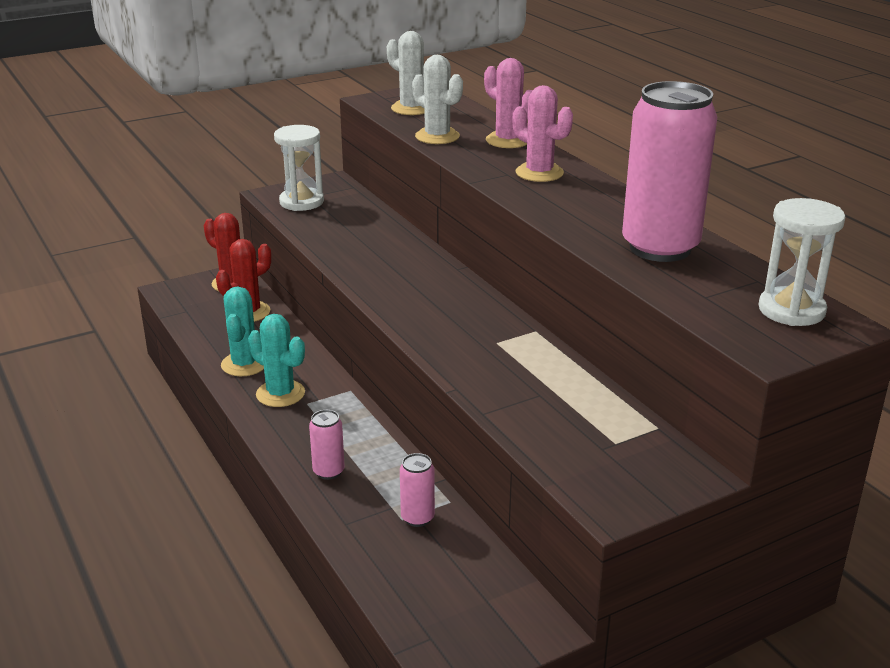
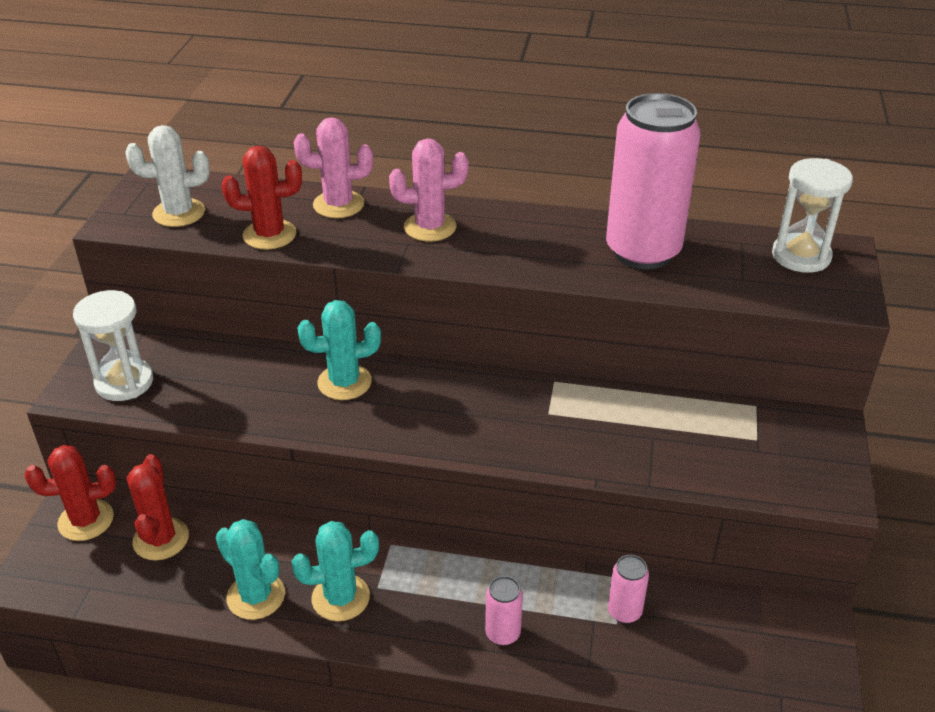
camera: 50 degrees left, 10 degrees up
white cactus [412,55,463,144] -> red cactus [222,146,302,250]
none -> turquoise cactus [298,300,381,400]

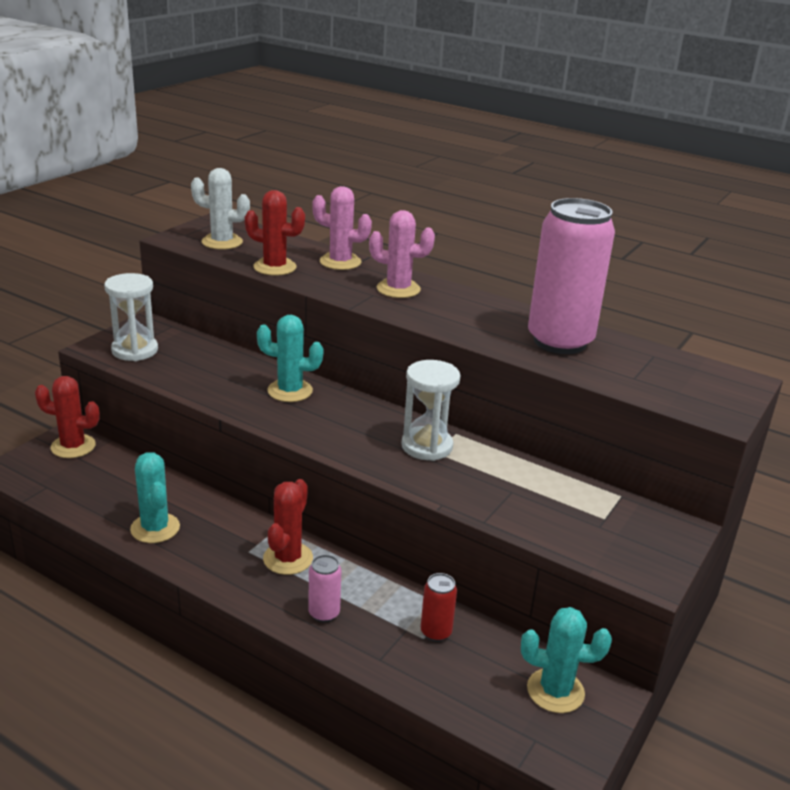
camera: 20 degrees right, 10 degrees down
red cactus [127,454,189,560] -> red cactus moved to [263,479,313,575]
turquoise cactus [291,521,379,621] -> turquoise cactus moved to [521,607,612,713]
pink can [608,555,649,624] -> red can [421,573,457,642]
white hourglass [772,158,853,273] -> white hourglass moved to [402,360,460,461]

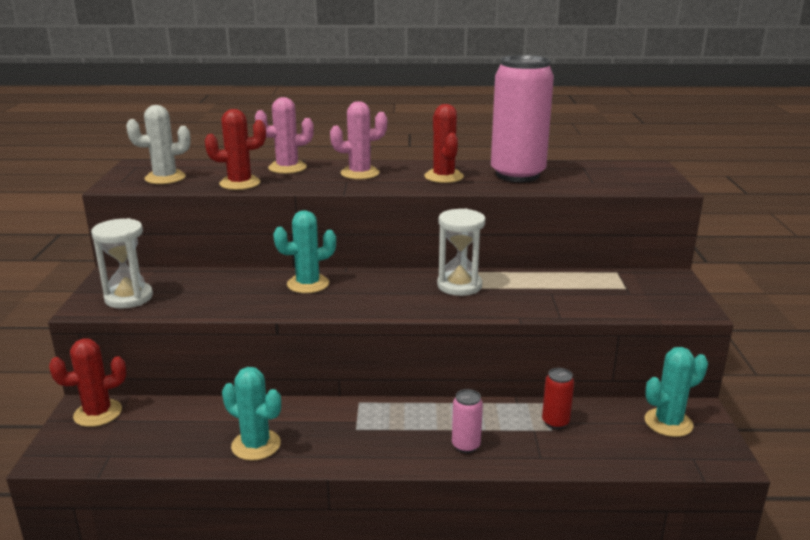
camera: 30 degrees left, 5 degrees down
red cactus [263,479,313,575] -> red cactus moved to [424,104,464,183]

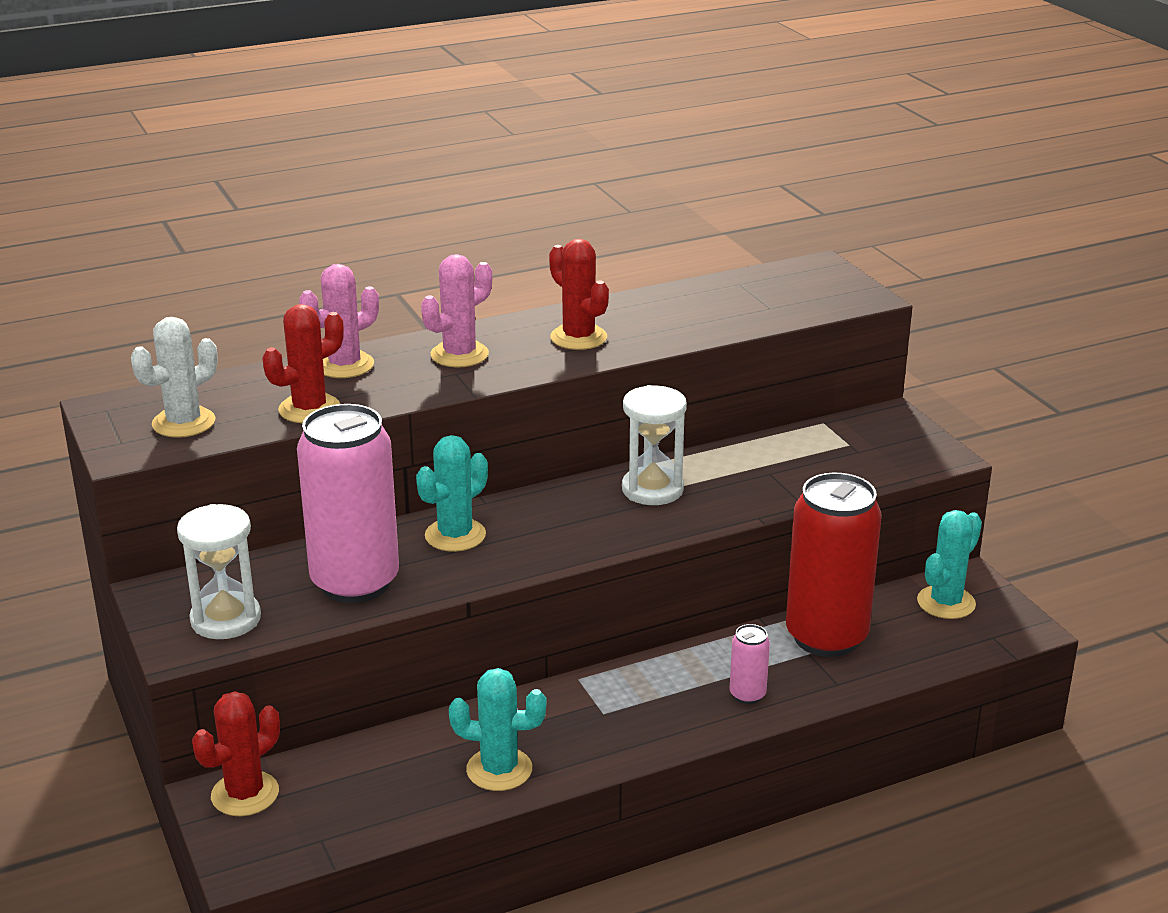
camera: 25 degrees left, 5 degrees up
pink can [491,55,554,182] -> pink can moved to [297,404,399,603]
red can [542,368,574,429] -> red can [786,473,882,657], size x2.36

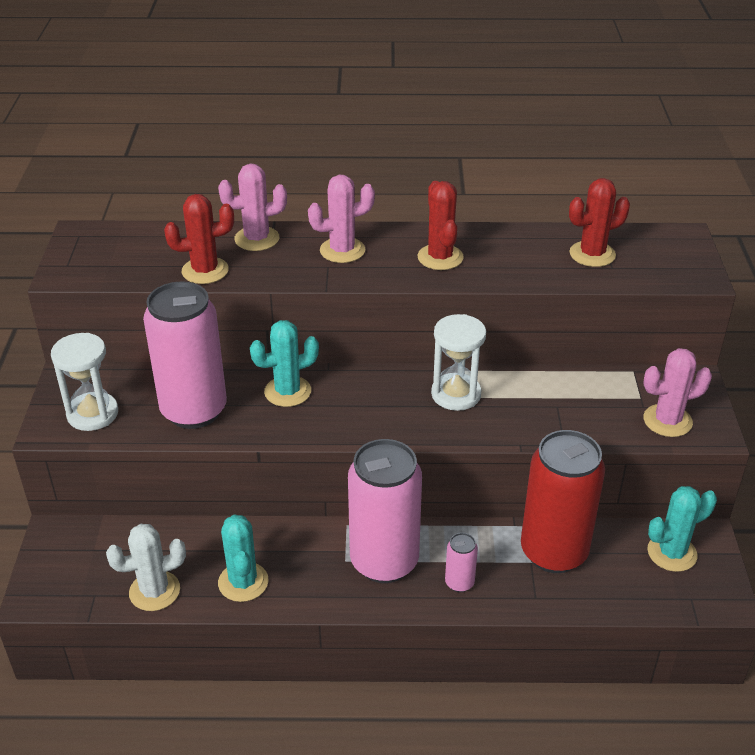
camera: 25 degrees right, 10 degrees up
white cactus [131,317,218,438] -> white cactus moved to [106,524,186,611]
red cactus [192,691,280,816] -> red cactus moved to [569,178,630,267]
turquoise cactus [449,668,546,791] -> turquoise cactus turned 45 degrees clockwise [218,514,268,602]
none -> pink can [348,439,422,583]
none -> pink cactus [643,348,712,437]

